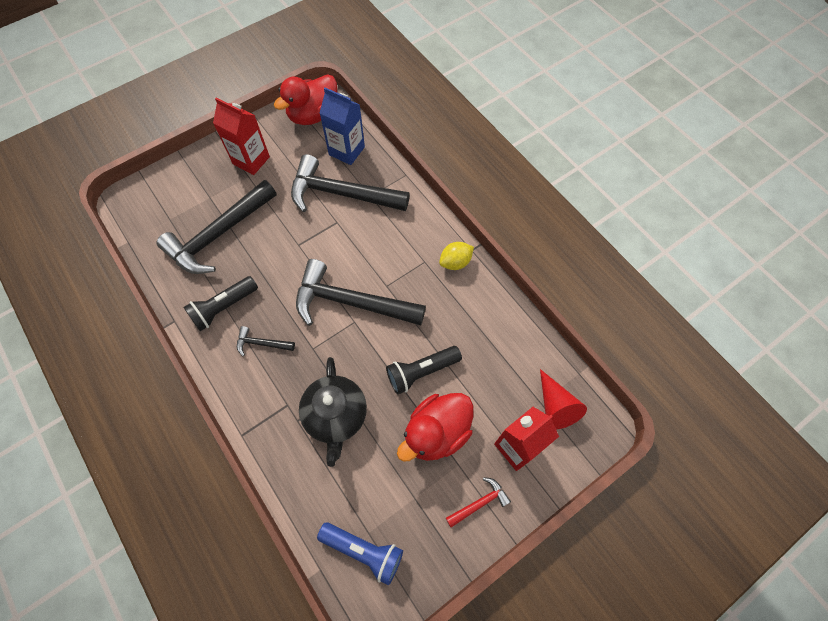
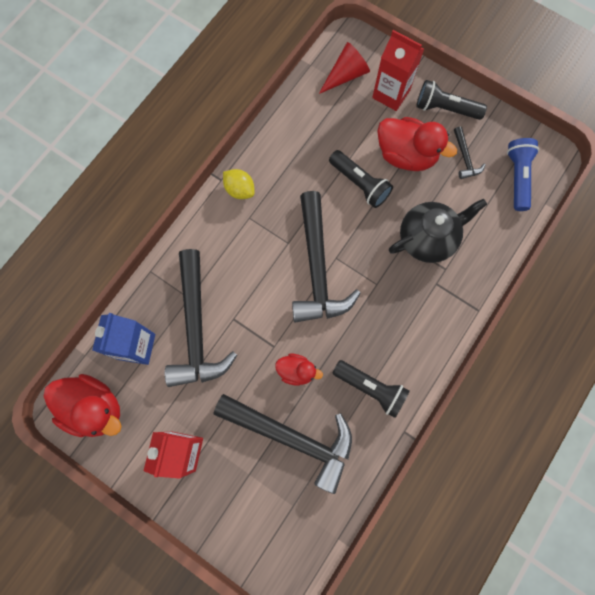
camera: 110 degrees left, 10 degrees up
black hammer [237,326,295,356] -> black hammer moved to [454,126,486,179]
red hammer [446,477,511,527] -> black flashlight [416,80,487,120]
none -> red duck [275,354,323,386]

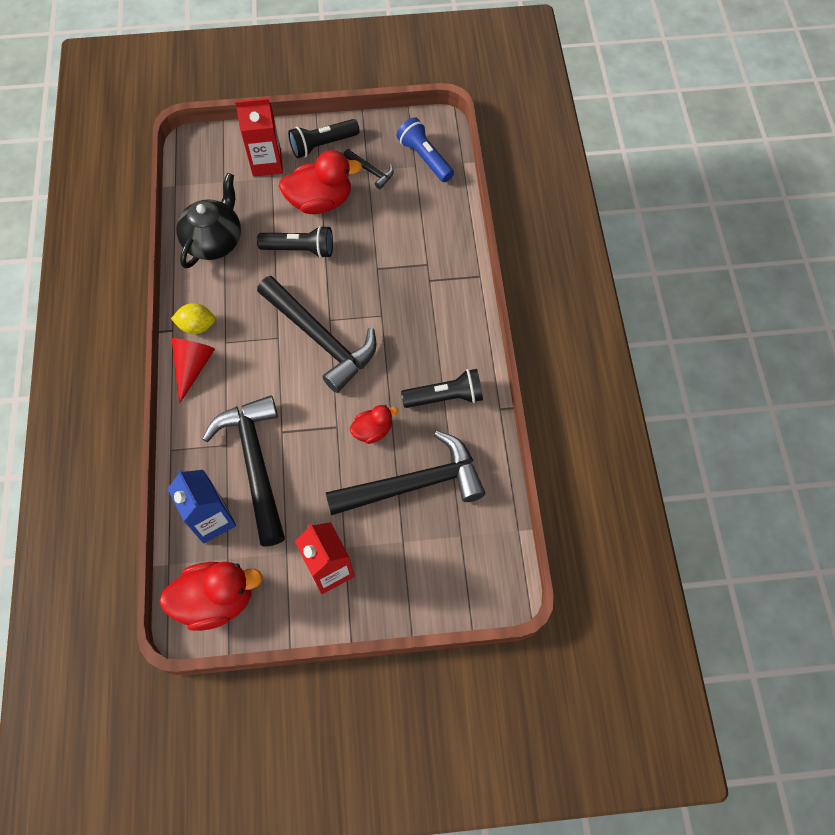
camera: 40 degrees left, 10 degrees down
black hammer [165,249,237,387] -> black hammer turned 150 degrees counterclockwise [202,395,285,546]
red cone [319,42,370,94] -> red cone moved to [172,338,215,404]
black teapot [389,199,487,263] -> black teapot moved to [176,173,241,268]

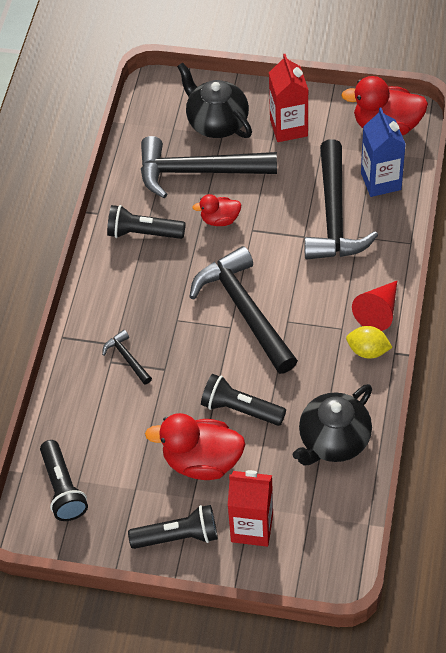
camera: 160 degrees left, 10 degrees down
black hammer [344,149,394,189] -> black hammer moved to [102,330,152,385]
blue flashlight [396,117,454,182] -> black flashlight [40,440,88,521]
none -> black teapot [177,62,252,138]

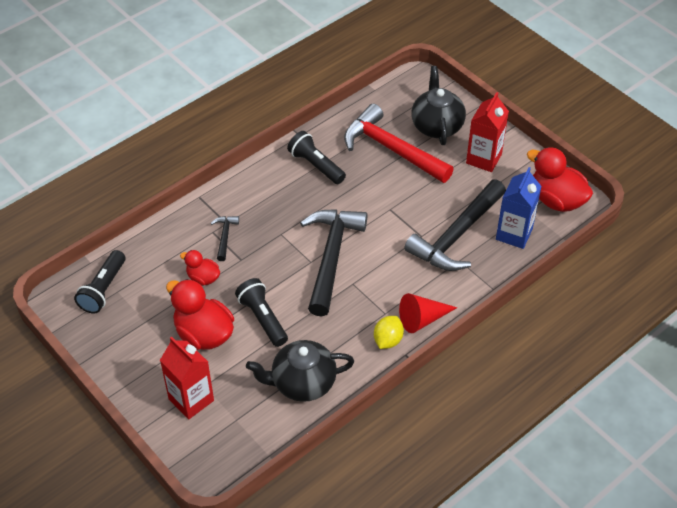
camera: 35 degrees right, 5 degrees down
black flashlight [128,505,218,549] -> none
black hammer [141,136,277,198] -> red hammer [344,104,454,183]
red duck [192,194,242,226] -> red duck moved to [180,250,220,286]
yellow lemon [346,326,393,358] -> yellow lemon turned 60 degrees clockwise [374,316,404,349]

